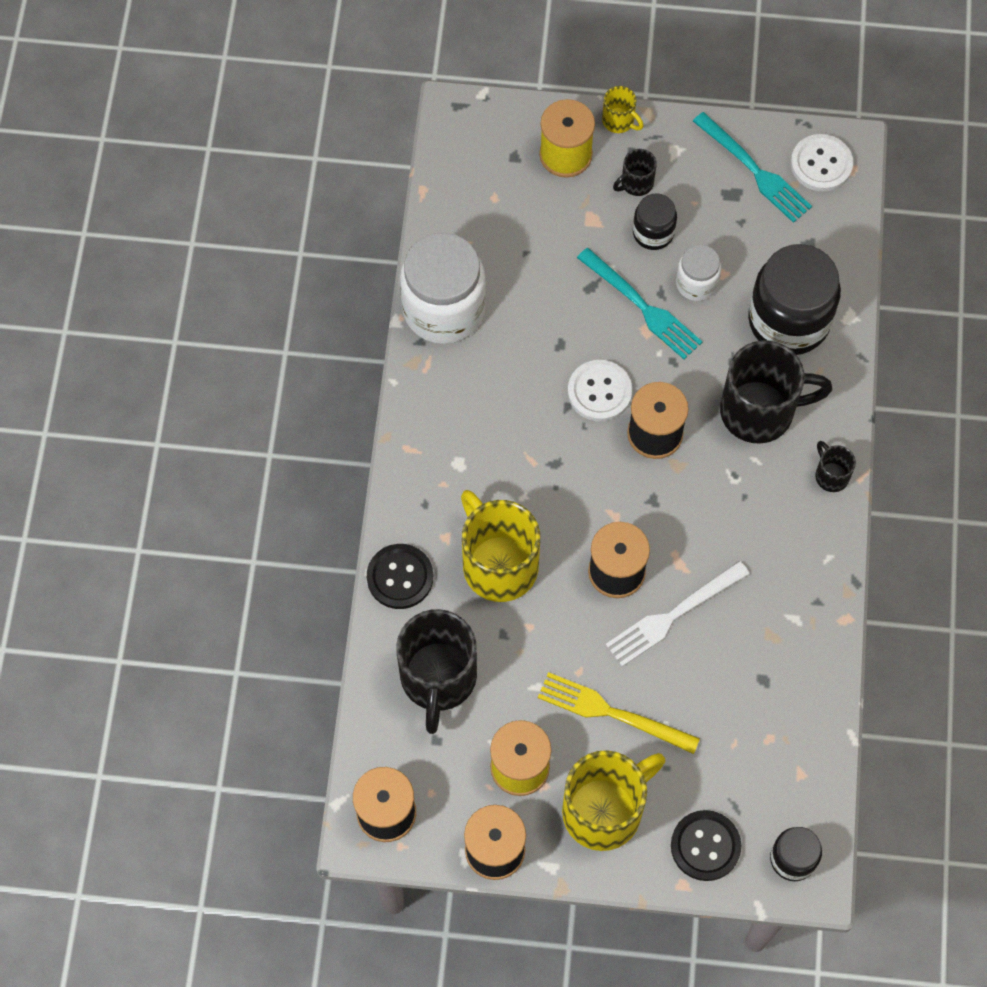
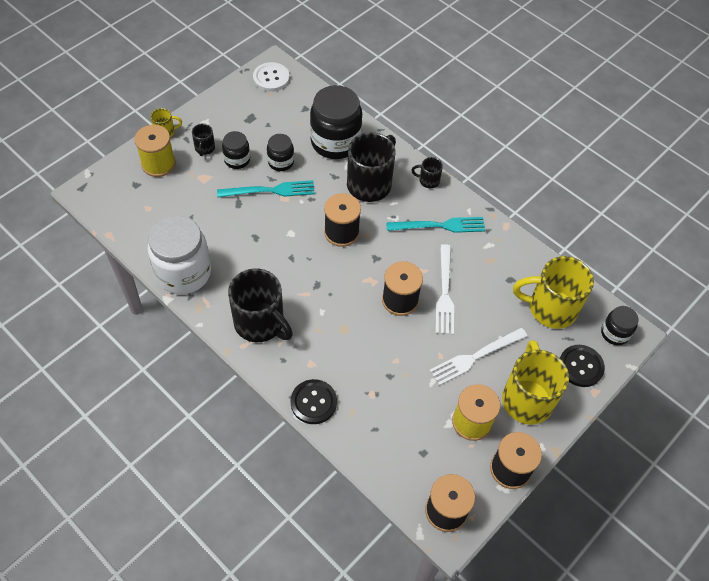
camera: 55 degrees left, 10 degrees down
black mug [396,609,477,734] -> black mug moved to [228,268,293,342]
yellow mug [461,490,540,602] -> yellow mug moved to [513,256,594,329]
yellow fork [538,672,700,754] -> white fork [429,328,527,386]
white button [568,360,632,422] -> none
white jar [676,245,721,301] -> black jar [267,134,294,171]
turquoise fork [693,112,812,223] -> turquoise fork moved to [386,217,485,233]

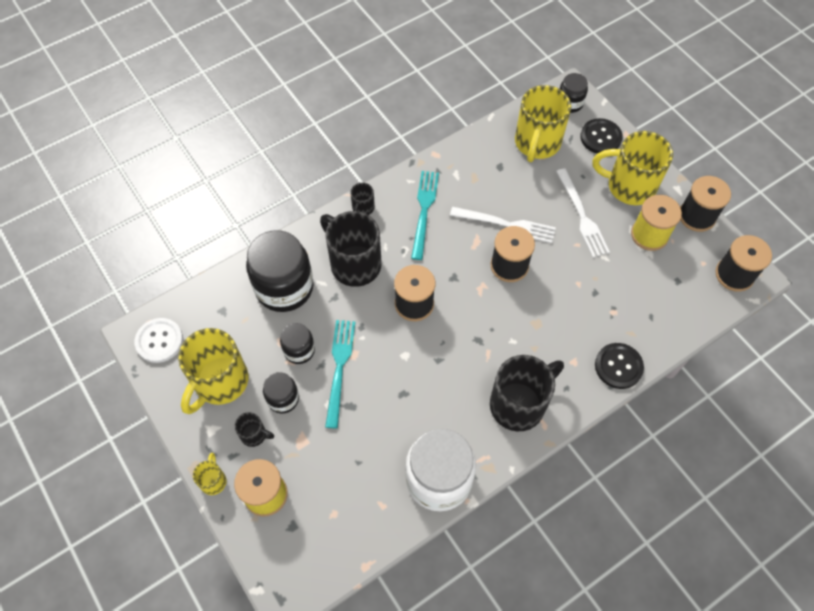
camera: 75 degrees left, 5 degrees up
none -> yellow mug [178,328,248,414]

